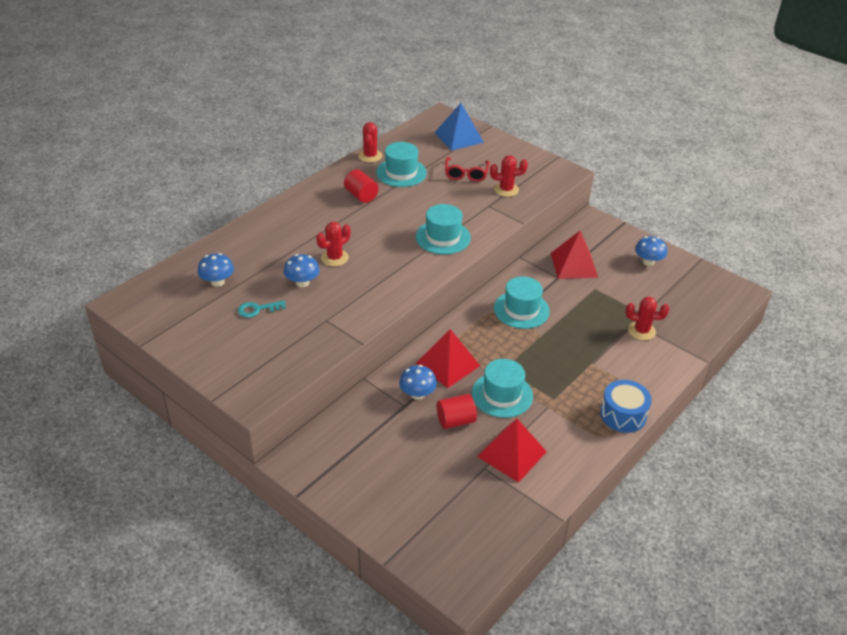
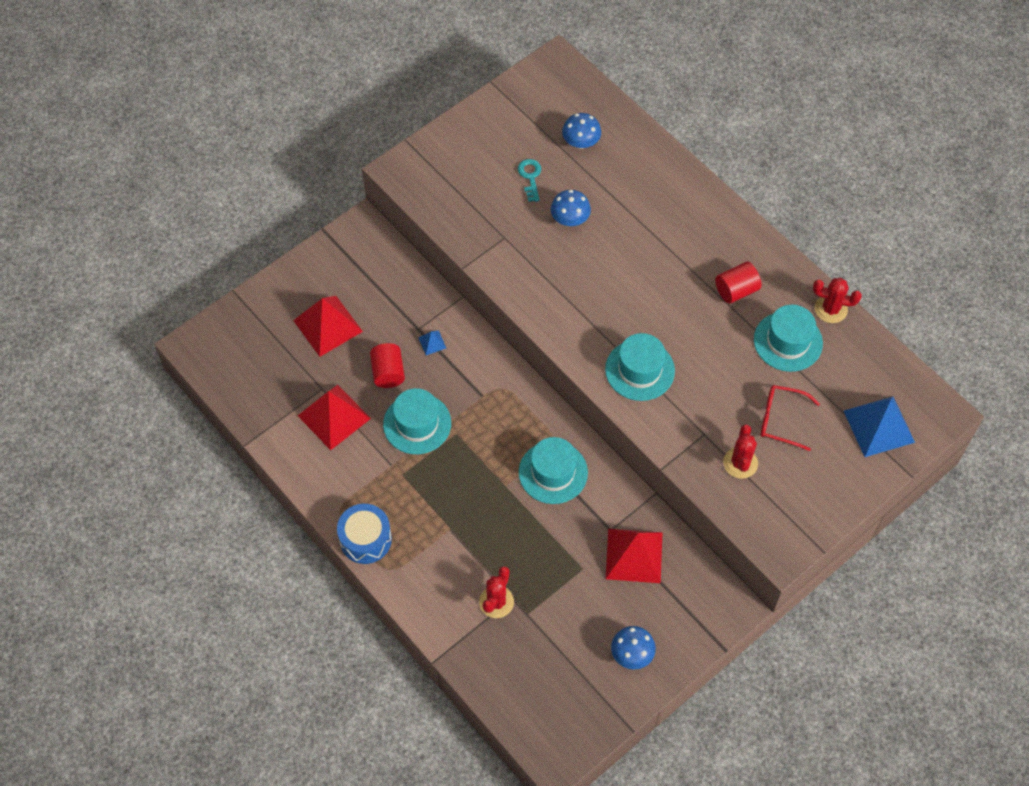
camera: 100 degrees right, 20 degrees up
red cactus [316,222,351,266] -> none
blue mushroom [399,365,437,400] -> blue pyramid [418,331,446,355]
red pyramid [416,329,480,388] -> red pyramid moved to [293,296,363,357]

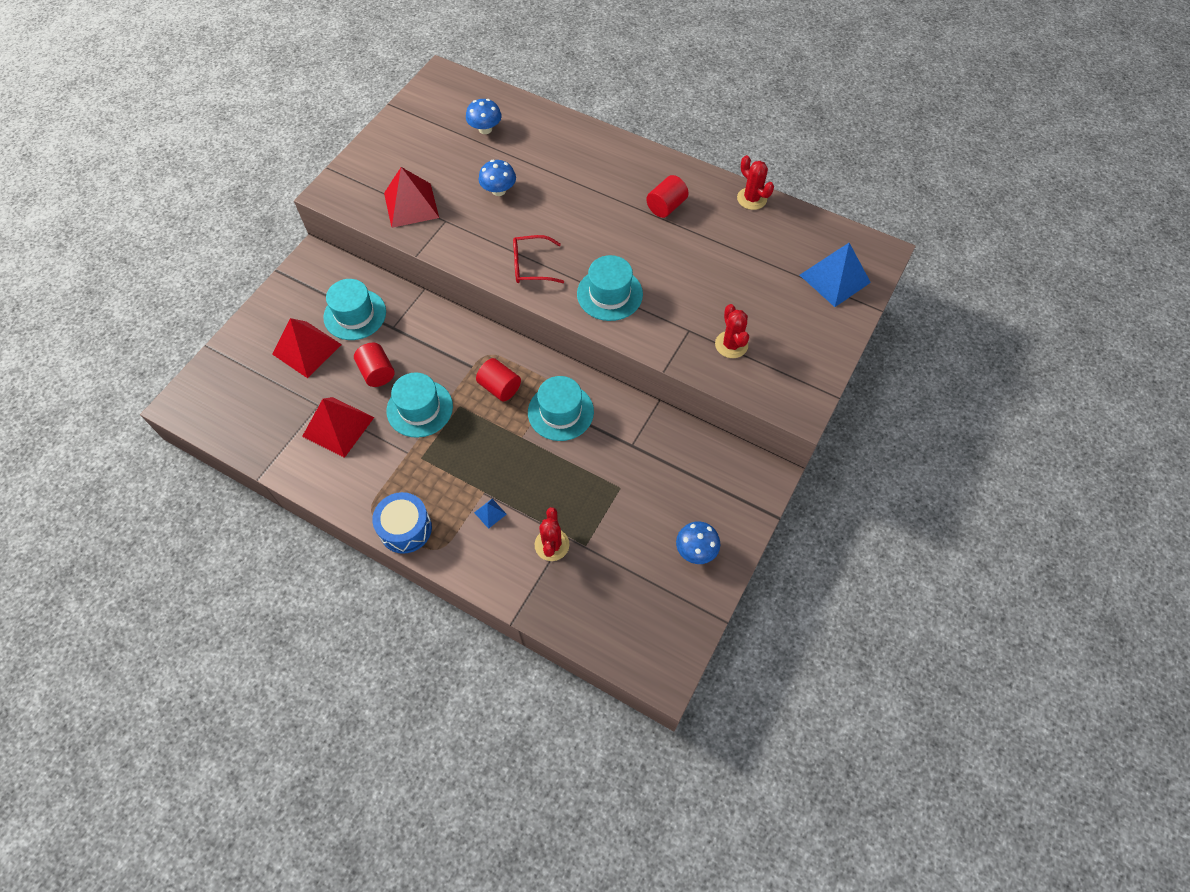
camera: 20 degrees left, 0 degrees up
blue pyramid [418,331,446,355] -> blue pyramid moved to [474,499,507,529]
turquoise key [518,159,541,202] -> none
red pyramid [606,529,663,583] -> red pyramid moved to [384,167,439,228]
turquoise hat [754,305,823,372] -> turquoise hat moved to [323,279,386,340]
red glasses [760,385,820,451] -> red glasses moved to [513,235,564,283]
red cactus [813,278,862,323] -> red cactus turned 60 degrees clockwise [737,155,774,210]
none -> red cylinder [476,358,521,401]

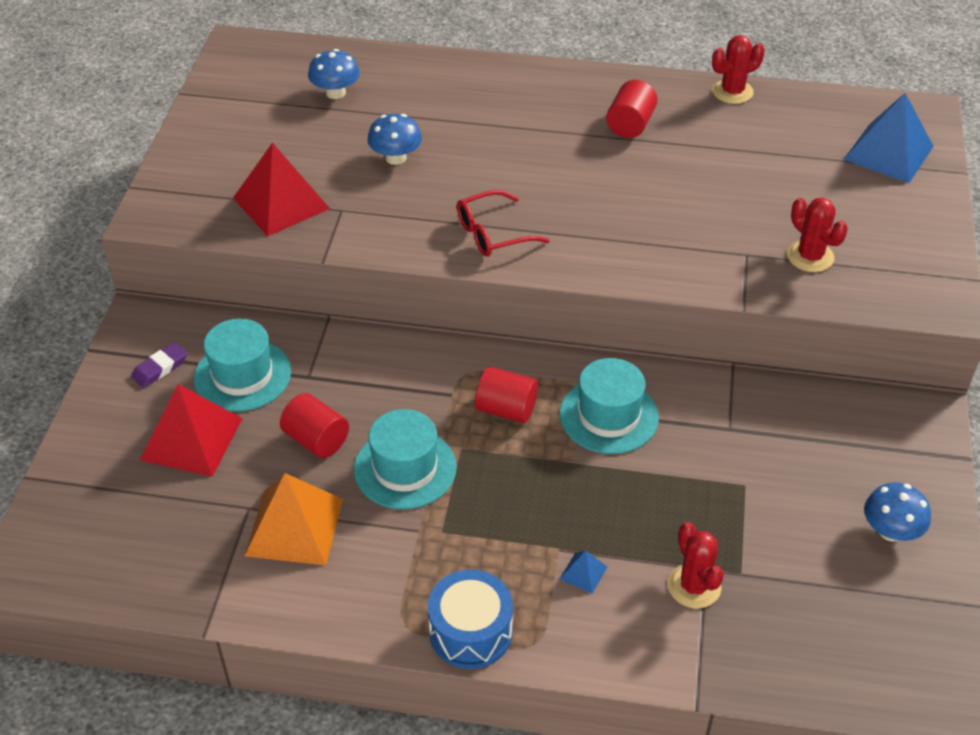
camera: 20 degrees left, 15 degrees down
red pyramid [302,397,374,458] -> orange pyramid [245,473,343,565]
turquoise hat [577,255,643,321] -> none
red cactus [737,155,774,210] -> red cactus turned 60 degrees counterclockwise [712,35,765,104]
none -> purple eraser [131,342,188,388]

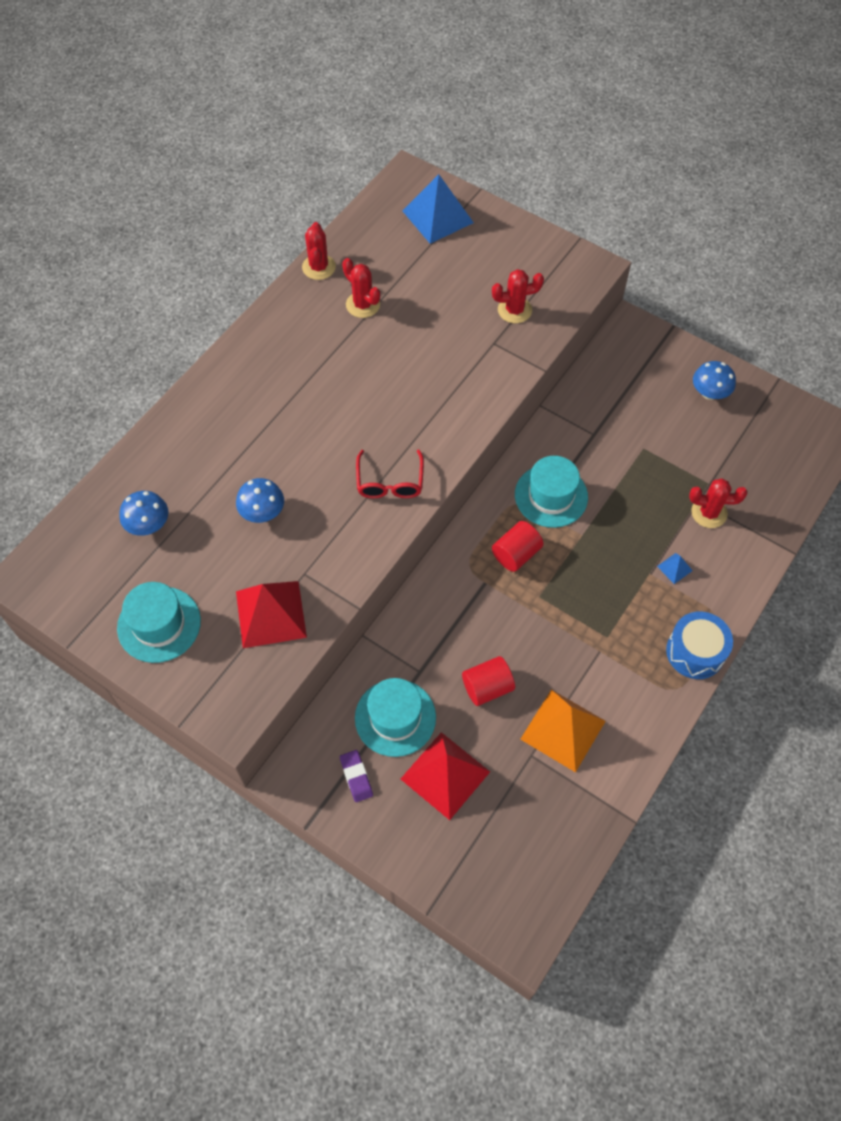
camera: 65 degrees left, 15 degrees up
turquoise hat [354,409,457,509] -> turquoise hat moved to [117,582,201,663]
red cylinder [606,80,657,138] -> none
none -> red cactus [342,258,380,318]

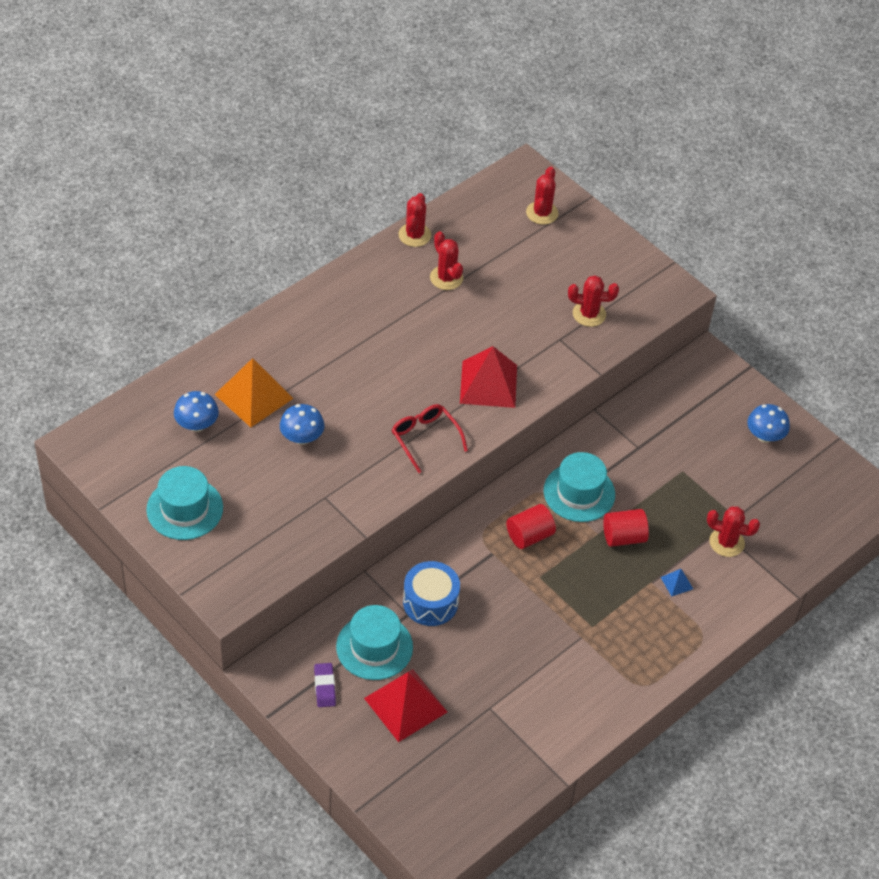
camera: 10 degrees right, 10 degrees down
red pyramid [236,581,307,648] -> red pyramid moved to [460,346,517,408]
red glasses [356,450,424,498] -> red glasses turned 135 degrees clockwise [392,404,468,473]
blue pyramid [403,174,474,244] -> red cactus [526,167,558,225]
red cylinder [462,656,515,706] -> red cylinder moved to [603,509,649,547]
orange pyramid [520,690,606,772] -> orange pyramid moved to [214,358,294,427]
blue drum [666,611,733,679] -> blue drum moved to [403,561,460,626]

